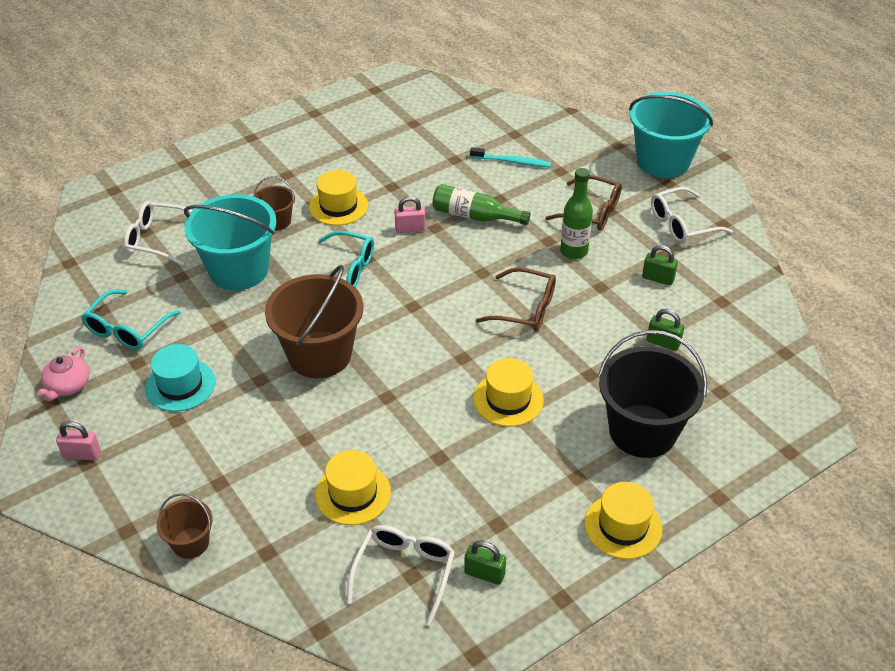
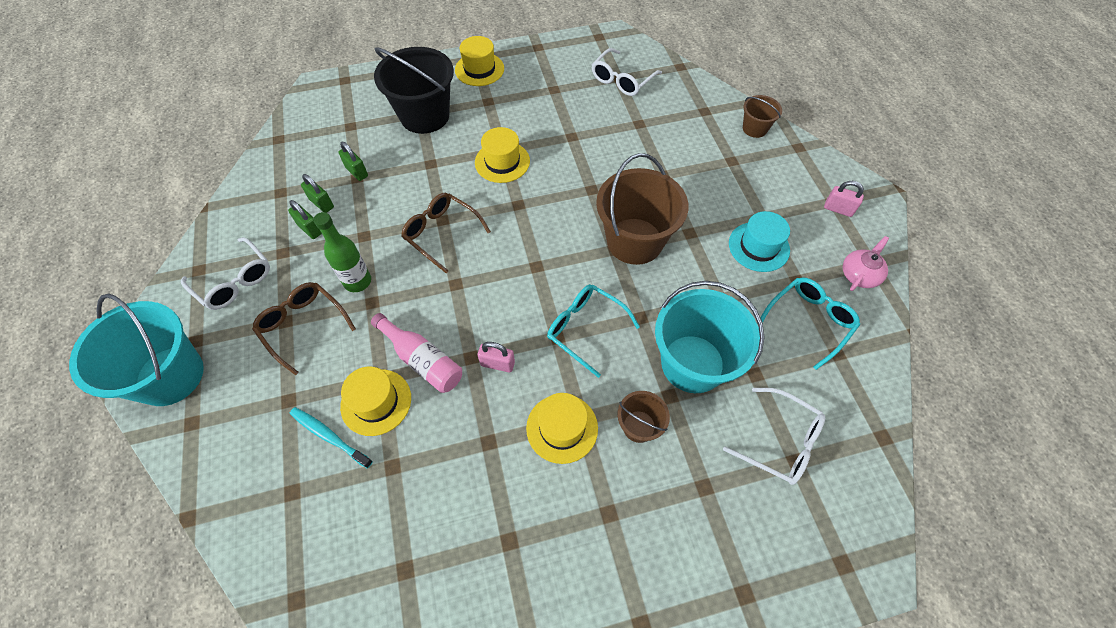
camera: 160 degrees left, 15 degrees up
yellow hat [315,450,391,525] -> yellow hat moved to [340,367,411,436]
green bottle [433,184,531,225] -> pink bottle [371,313,462,393]
green padlock [464,541,506,585] -> green padlock moved to [301,174,334,213]
white glasses [651,187,733,243] -> white glasses turned 45 degrees clockwise [181,237,270,310]

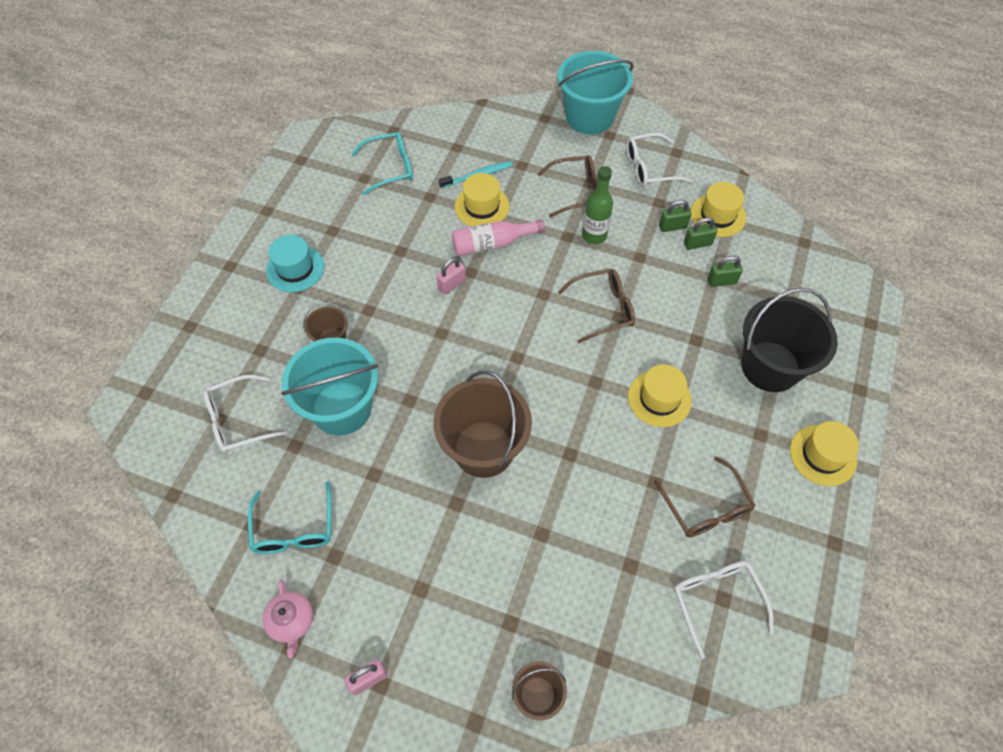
camera: 125 degrees right, 0 degrees up
yellow hat [526,393,598,464] -> yellow hat moved to [691,182,746,237]
turquoise glasses [547,284,640,378] -> turquoise glasses moved to [351,132,413,195]
turquoise hat [729,211,790,272] -> turquoise hat moved to [266,235,324,292]
none -> brown glasses [654,456,755,537]

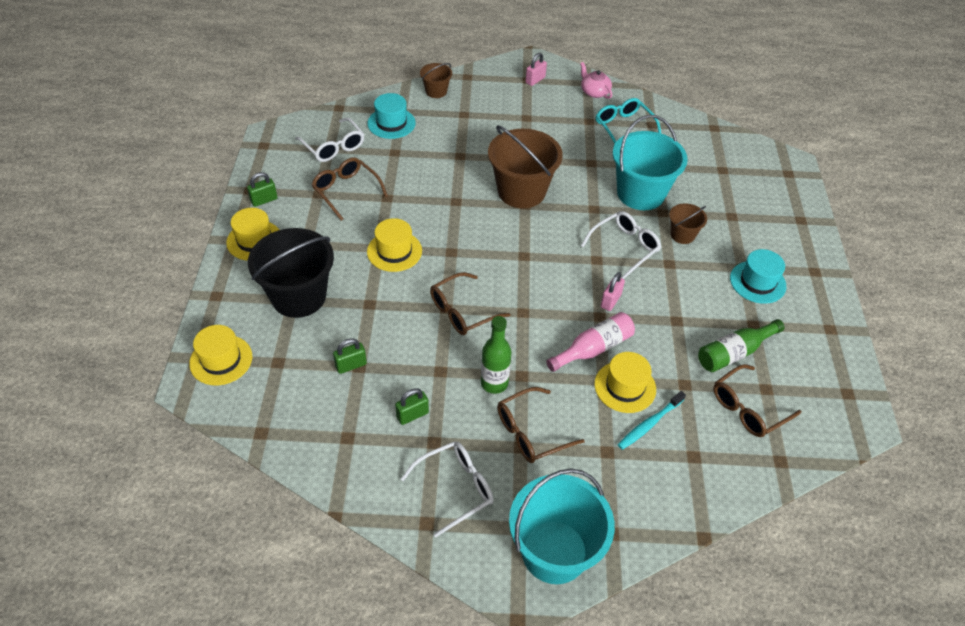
camera: 160 degrees right, 10 degrees down
white glasses [203,375,287,453] -> white glasses moved to [581,211,661,279]
turquoise glasses [351,132,413,195] -> brown glasses [713,364,801,437]
green padlock [684,217,717,250] -> green padlock moved to [247,172,277,207]
yellow hat [691,182,746,237] -> yellow hat moved to [189,325,252,385]
none -> turquoise hat [367,93,416,139]
none -> green bottle [698,319,785,372]

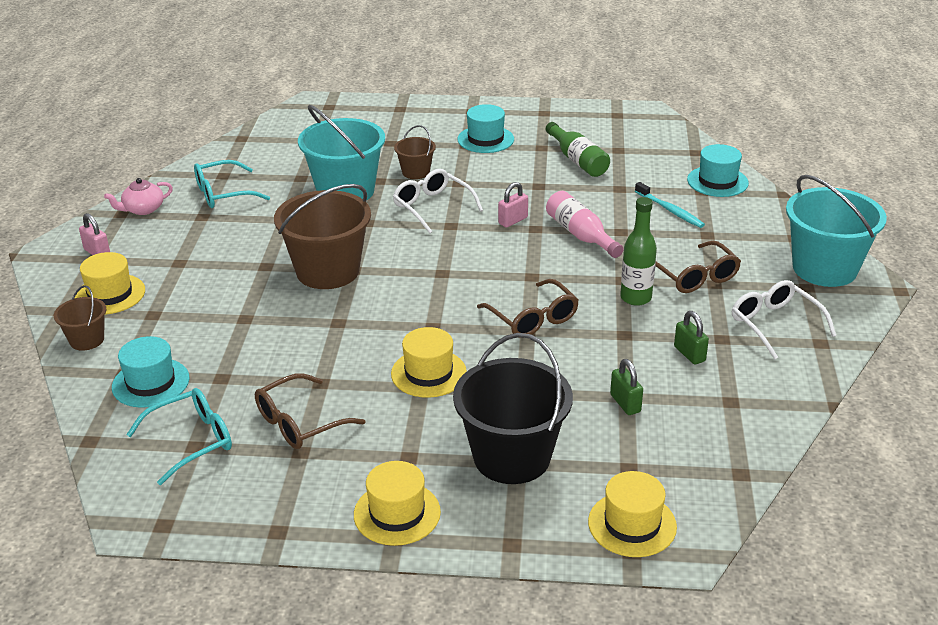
camera: 85 degrees left, 15 degrees down
green padlock [247,172,277,207] -> none
white glasses [295,118,364,162] -> turquoise glasses [126,388,232,485]
yellow hat [594,352,656,413] -> yellow hat moved to [75,252,145,315]
pink padlock [601,272,625,311] -> pink padlock turned 75 degrees counterclockwise [498,182,528,228]
brown glasses [713,364,801,437] -> none
none -> turquoise hat [687,144,749,197]

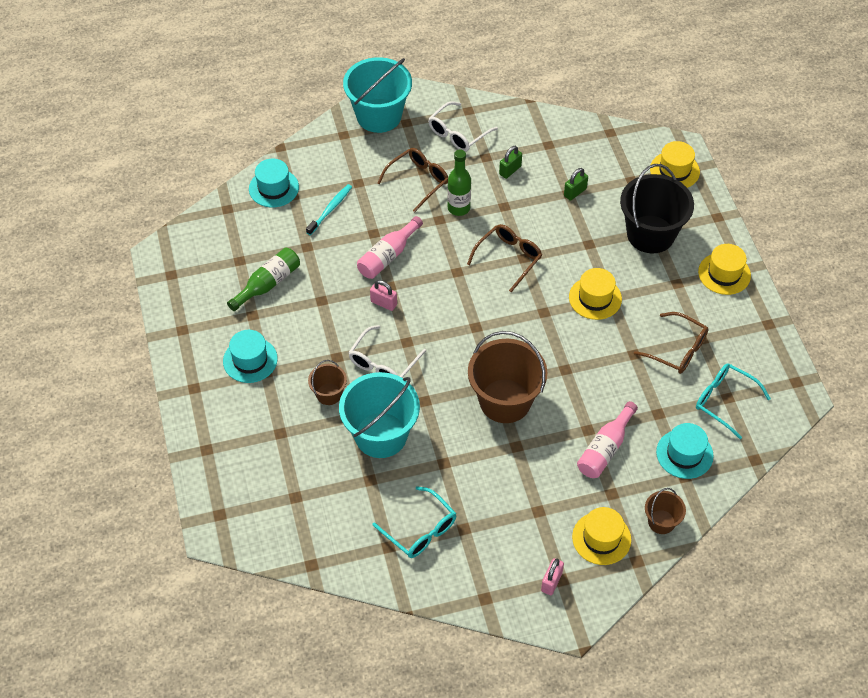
camera: 110 degrees left, 20 degrees up
pink teapot [104,178,173,215] -> none
none -> pink bottle [577,401,638,478]

